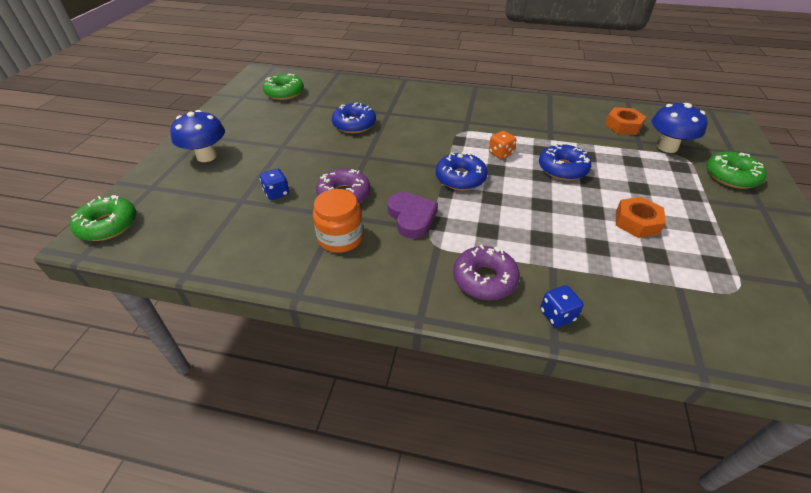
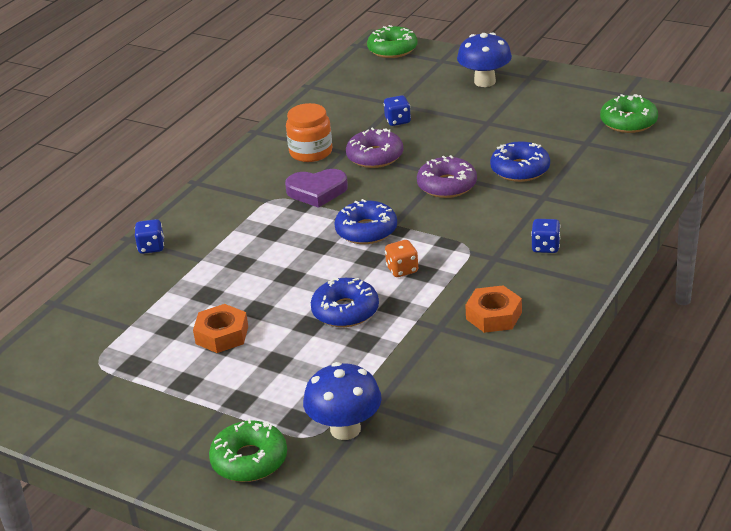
camera: 110 degrees right, 10 degrees down
purple donut [453,244,520,300] -> purple donut moved to [417,155,477,198]
orange nut [605,107,646,135] -> orange nut moved to [465,285,522,333]
none -> blue dice [531,219,561,253]

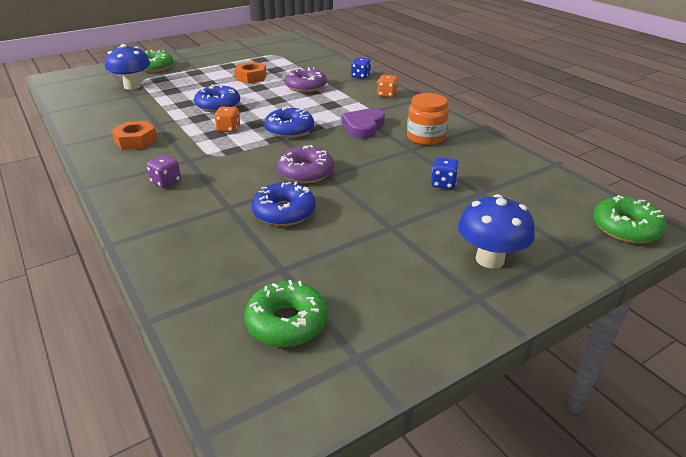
camera: 115 degrees right, 0 degrees up
purple donut [346,127,403,168] -> purple donut moved to [284,67,327,92]
blue dice [531,219,561,253] -> purple dice [146,155,181,188]
none -> orange dice [377,75,398,98]

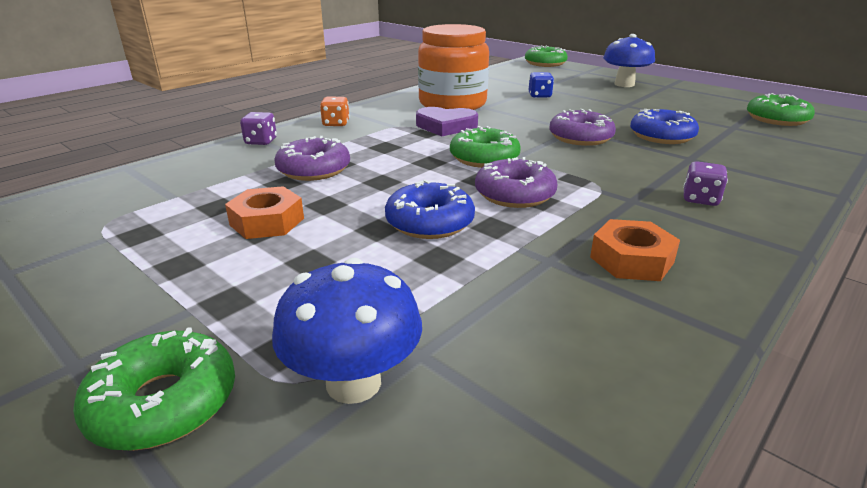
camera: 105 degrees left, 5 degrees down
orange dice [214,107,240,132] -> purple donut [475,157,557,208]
blue donut [264,106,314,138] -> green donut [450,126,521,168]
blue dice [351,57,371,79] -> purple dice [240,112,277,145]
orange jar [407,93,449,145] -> orange jar [418,24,489,110], size x1.64

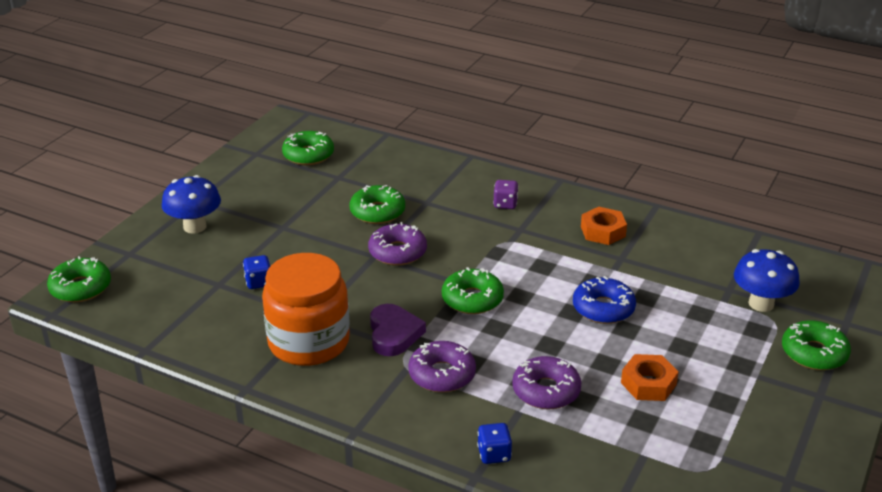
camera: 105 degrees left, 5 degrees up
purple dice [240,112,277,145] -> blue dice [477,423,512,464]
orange dice [320,97,350,126] -> none
purple donut [475,157,557,208] -> purple donut moved to [408,341,476,393]
blue donut [630,109,699,144] -> green donut [350,185,405,224]

